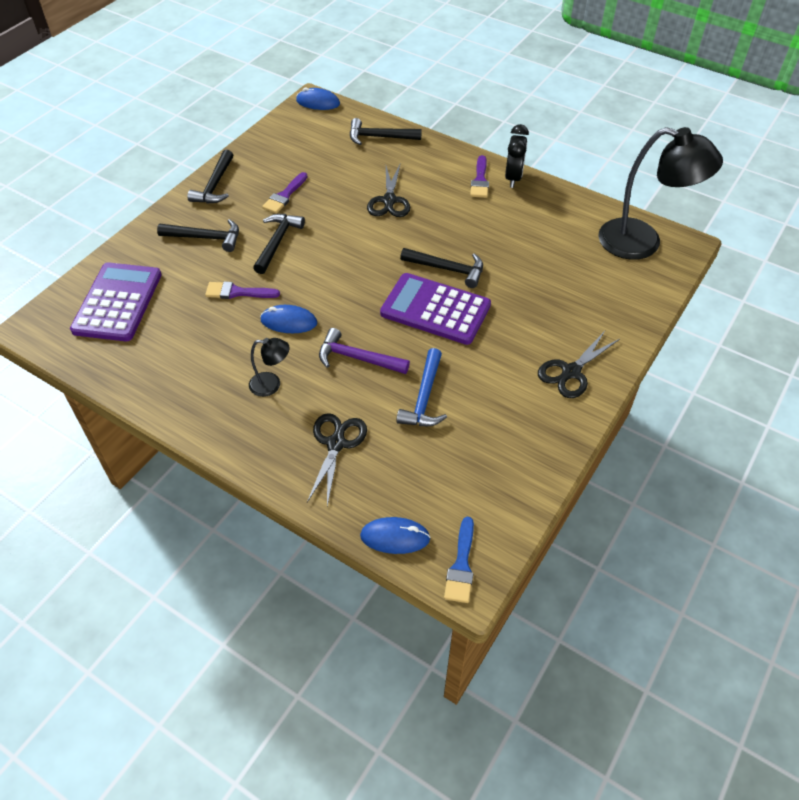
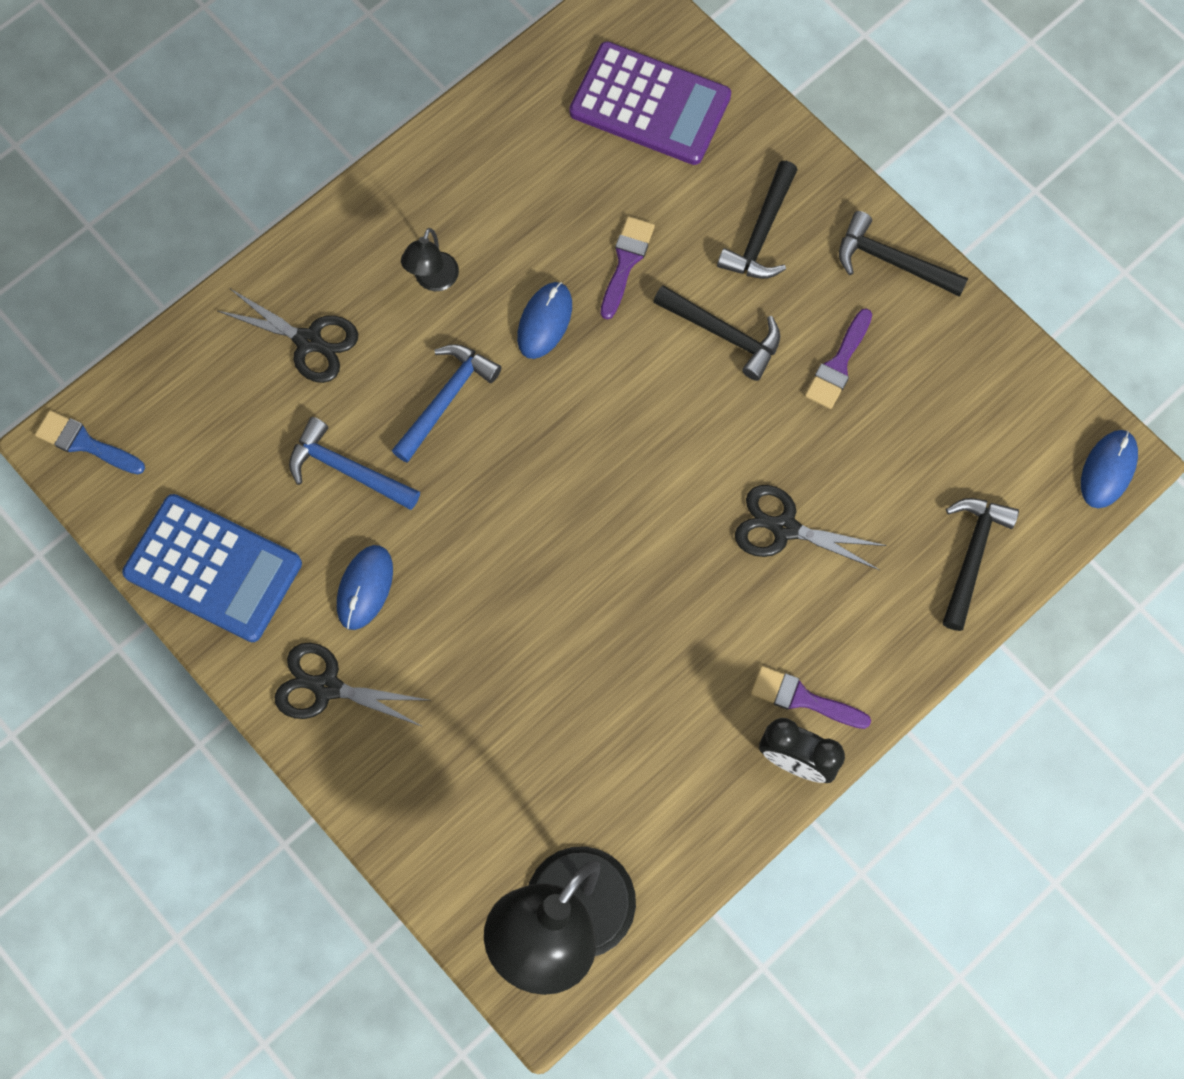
camera: 105 degrees right, 20 degrees up
purple brush [262,172,308,214] -> purple brush turned 105 degrees counterclockwise [805,309,872,409]
purple hammer [319,328,410,374] -> blue hammer [391,344,502,463]
blue mouse [360,517,431,554] -> blue mouse moved to [337,545,393,630]
purple calculator [380,273,491,345] -> none
black hammer [400,248,483,288] -> none
black scissors [538,331,620,398] -> black scissors turned 45 degrees counterclockwise [274,643,431,727]
none -> blue calculator [122,494,302,642]

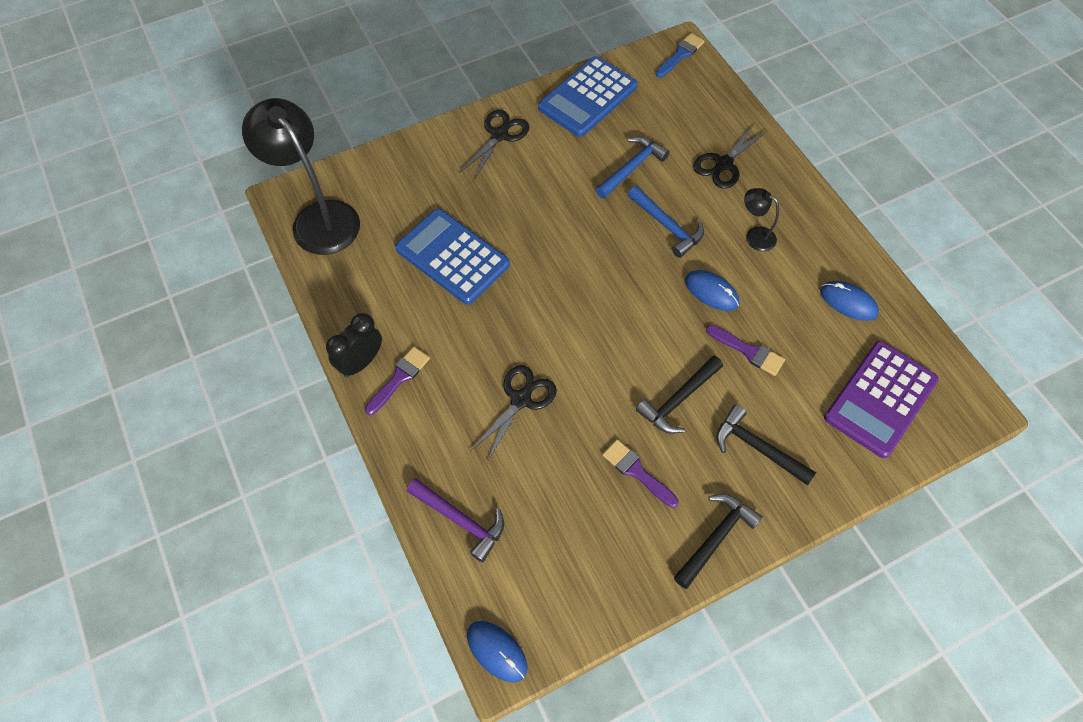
camera: 105 degrees right, 10 degrees down
blue mouse [337,545,393,630] -> blue mouse moved to [820,281,879,321]
black hammer [943,498,1019,631] -> purple hammer [407,479,504,562]
none -> blue calculator [395,209,510,305]

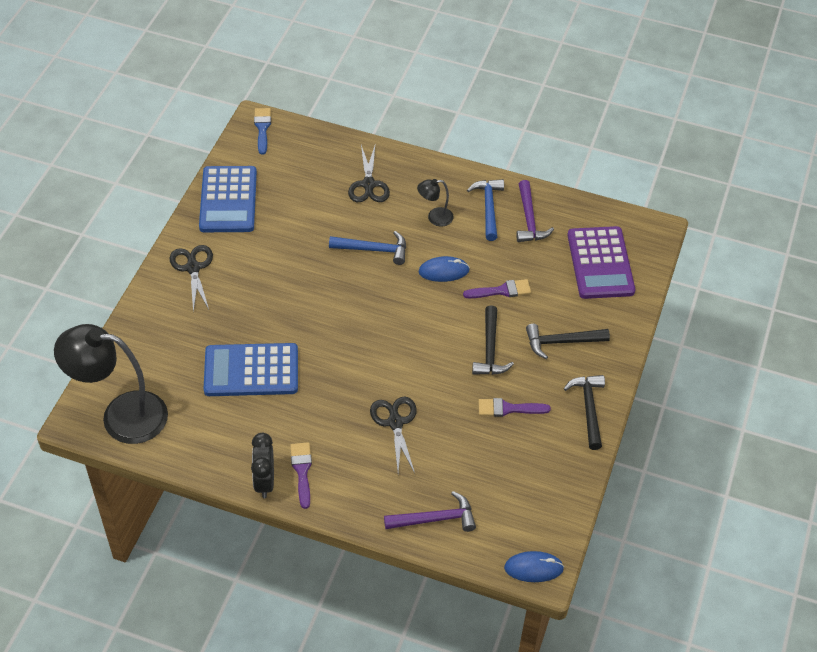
camera: 45 degrees left, 10 degrees down
blue hammer [595,136,670,199] -> blue hammer moved to [467,179,504,241]
blue mouse [820,281,879,321] -> purple hammer [516,180,554,242]

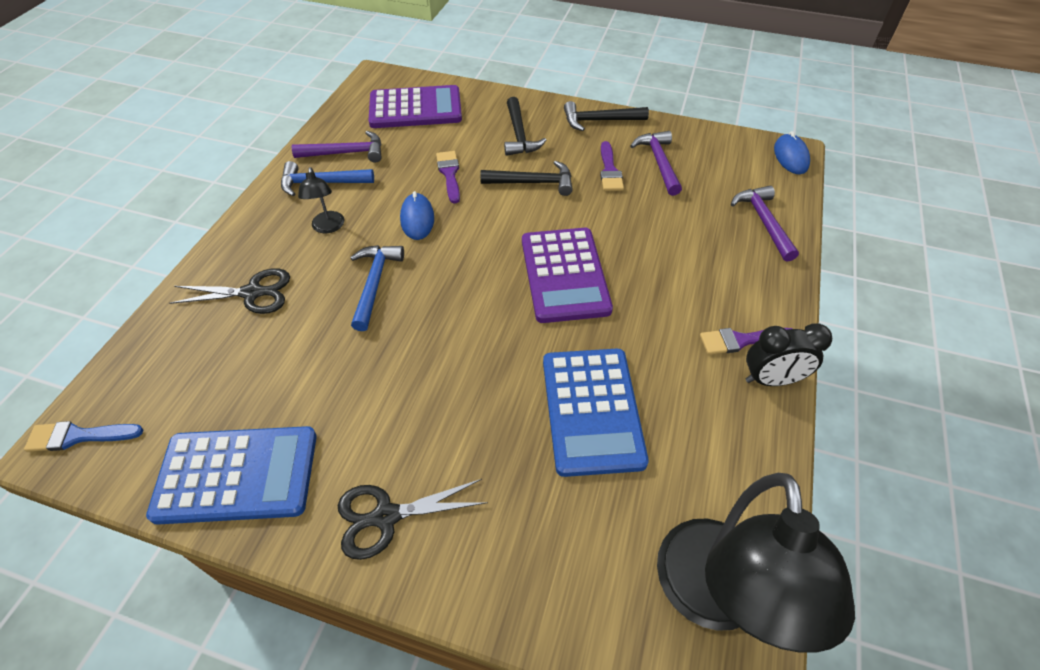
camera: 90 degrees left, 0 degrees up
black scissors [370,396,417,473] -> none
none -> purple calculator [522,228,613,323]
none -> purple hammer [630,131,682,196]

